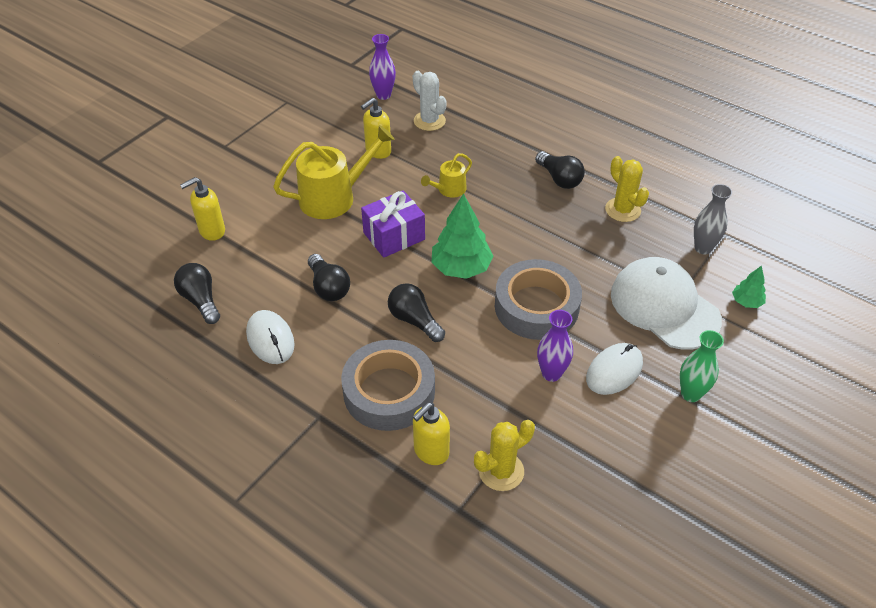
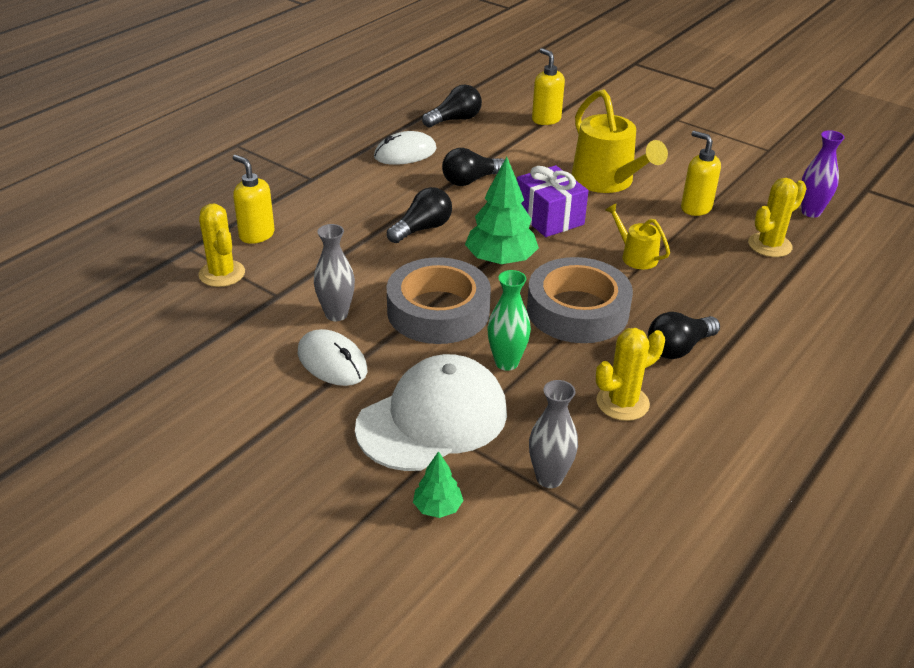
camera: 90 degrees right, 10 degrees down
grey tape [341,340,435,431] -> grey tape moved to [527,257,633,343]
white cactus [413,71,446,131] -> yellow cactus [748,178,807,257]
purple vase [537,310,573,382] -> grey vase [314,224,355,321]
green vase [680,330,724,402] -> green vase moved to [487,270,531,371]

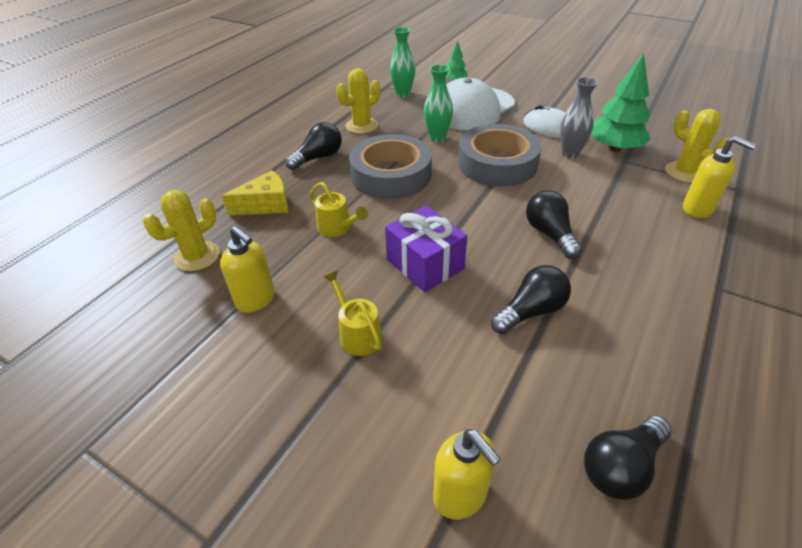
camera: 175 degrees right, 5 degrees up
white mouse [374,131,437,165] -> none
black light bulb [387,187,452,243] -> black light bulb turned 120 degrees clockwise [526,190,582,259]
green tree [465,157,539,265] -> green tree moved to [591,53,651,152]
grey vase [529,380,578,488] -> green vase [390,27,415,98]
yellow watering can [572,90,668,193] -> yellow watering can [323,271,382,356], size x0.52
purple vase [801,130,845,218] -> none
none -> yellow cheese [222,170,288,215]

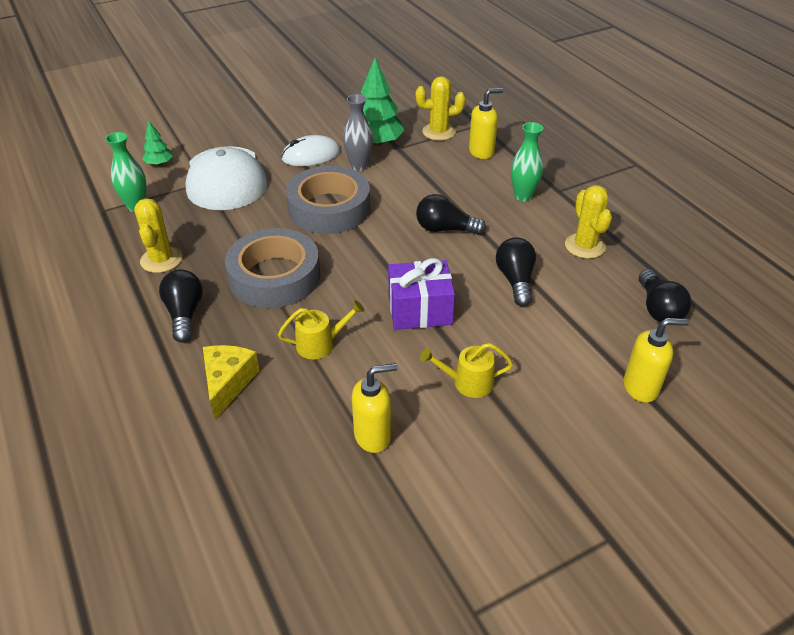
camera: 60 degrees left, 0 degrees up
yellow cactus [143,190,220,271] -> yellow cactus moved to [565,185,612,259]
green vase [424,64,453,142] -> green vase moved to [511,122,543,201]

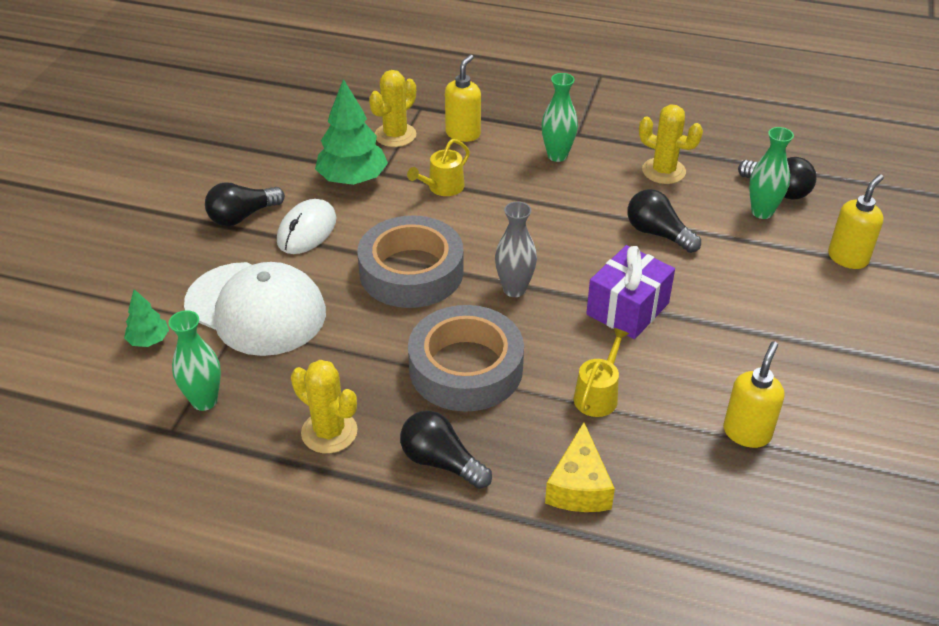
camera: 45 degrees left, 0 degrees up
yellow cheese [203,345,260,419] -> yellow cheese turned 135 degrees counterclockwise [545,422,615,512]
grey vase [343,94,373,171] -> grey vase moved to [495,202,537,297]
black light bulb [416,194,486,235] -> black light bulb moved to [205,182,285,226]
yellow watering can [420,343,513,398] -> yellow watering can moved to [407,139,470,196]
none -> green vase [749,127,794,219]

